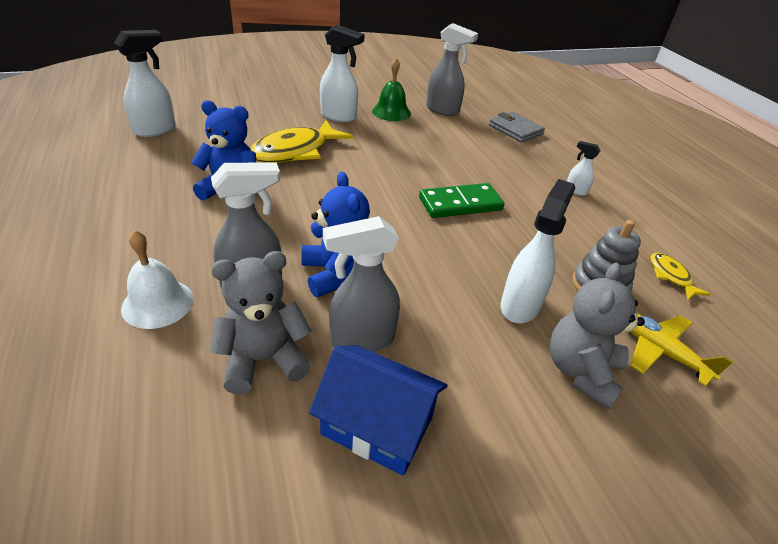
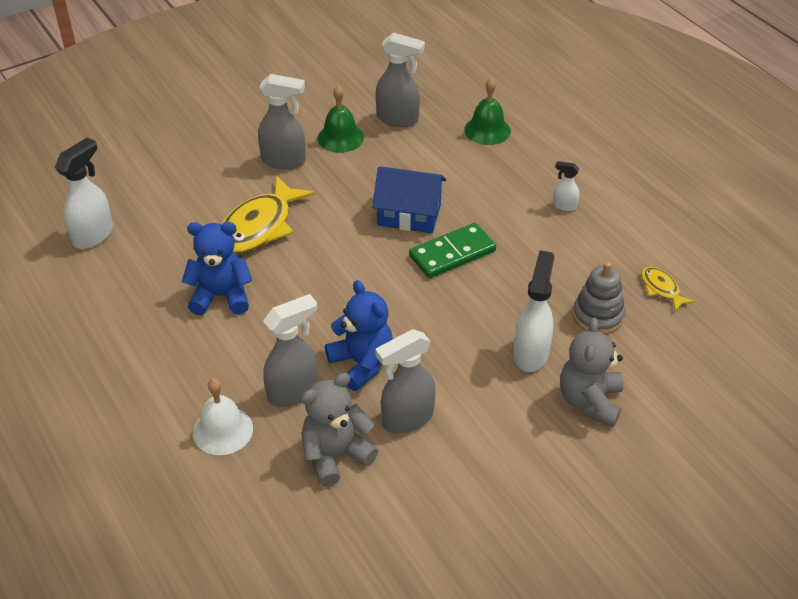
camera: 10 degrees left, 5 degrees up
blue house [309,345,448,475] -> blue house moved to [372,166,446,233]
white spray bottle [320,25,364,122] -> grey spray bottle [258,74,306,169]
grey wallet [489,112,545,142] -> green bell [464,78,511,145]
yellow plane [630,313,733,387] -> none

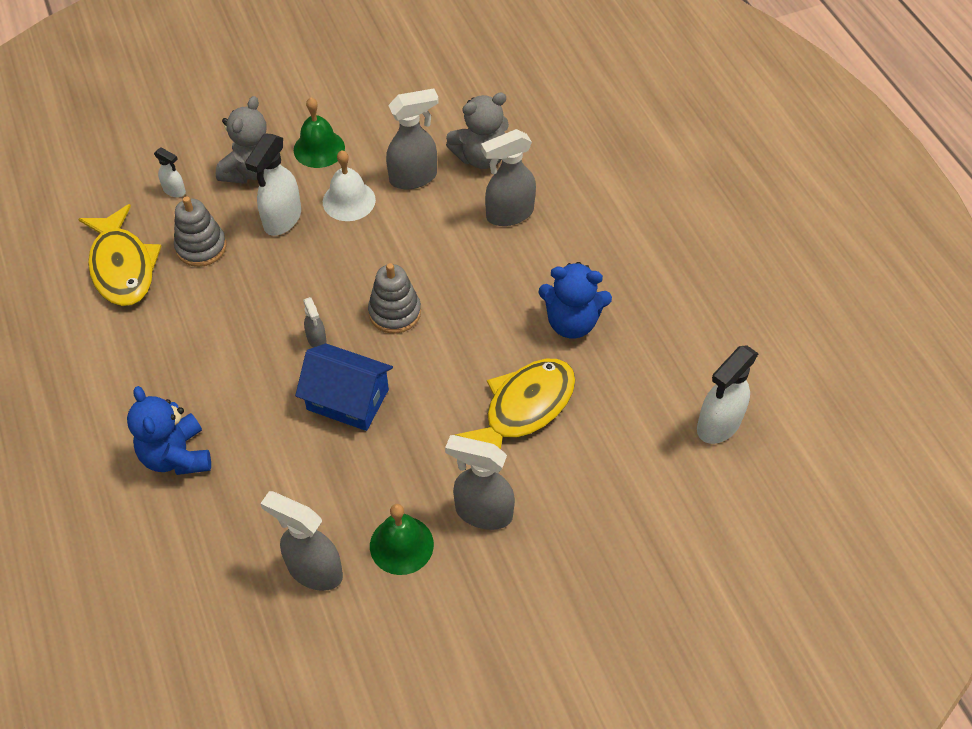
camera: 170 degrees left, 10 degrees up
white bell [193,378,253,455] -> white bell moved to [323,150,376,221]
blue teddy bear [325,280,393,391] -> blue teddy bear moved to [127,386,211,475]
green domino [409,223,496,279] -> grey spray bottle [303,297,326,348]
green bell [464,78,511,145] -> green bell moved to [294,97,345,168]
white spray bottle [553,161,579,211] -> white spray bottle moved to [154,147,186,197]
yellow fish [641,267,695,312] -> yellow fish [78,204,161,306], size x2.05
none -> grey stacking toy [368,263,421,334]

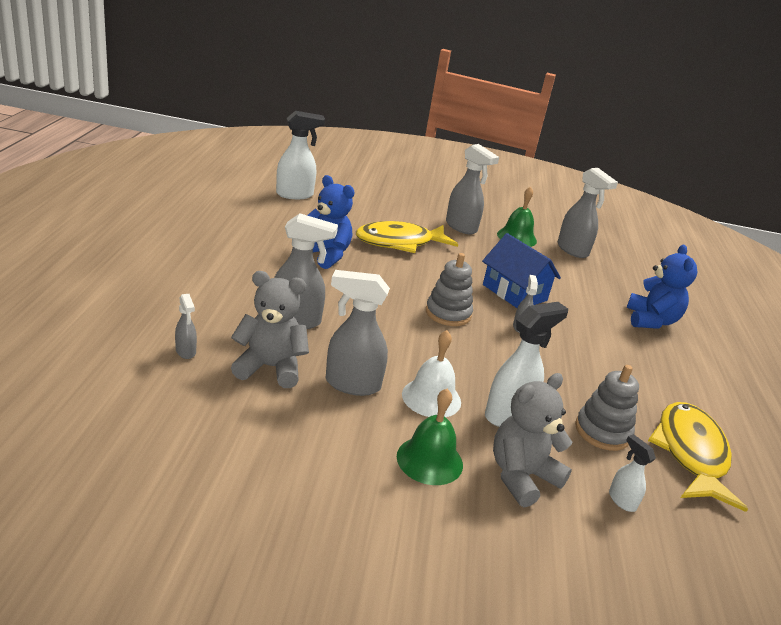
camera: 155 degrees left, 25 degrees down
none -> grey spray bottle [175,294,197,359]

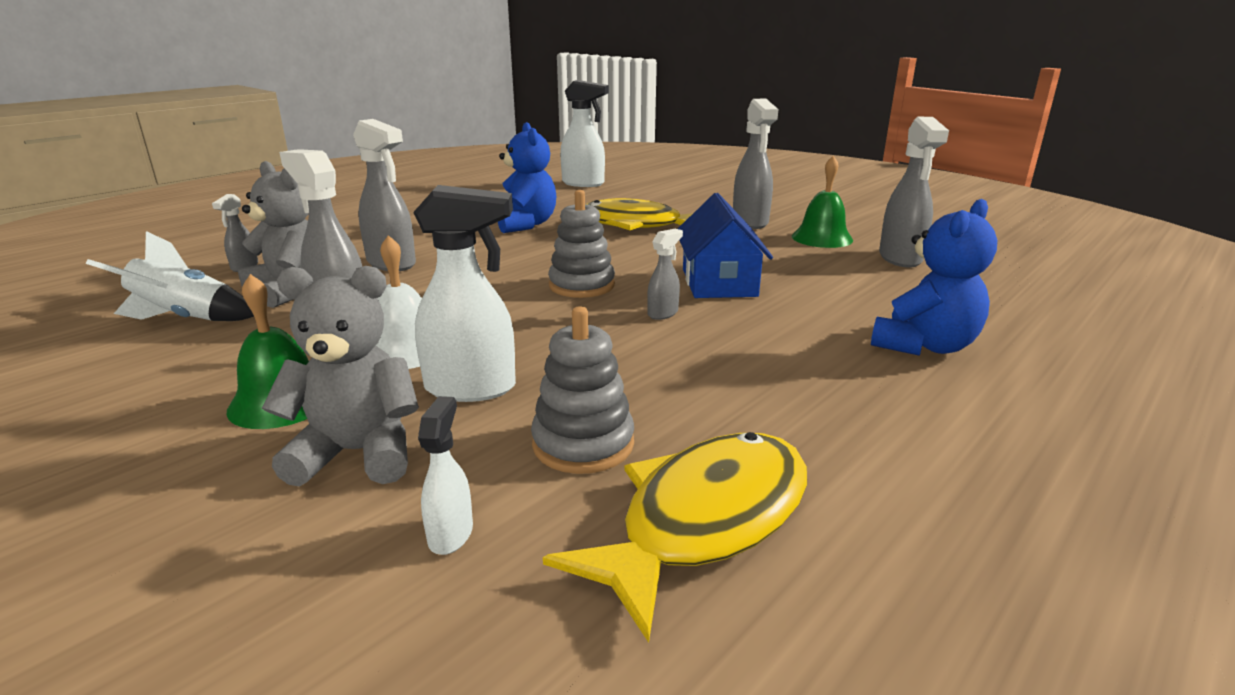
camera: 40 degrees right, 5 degrees down
none -> white rocket [86,231,254,321]

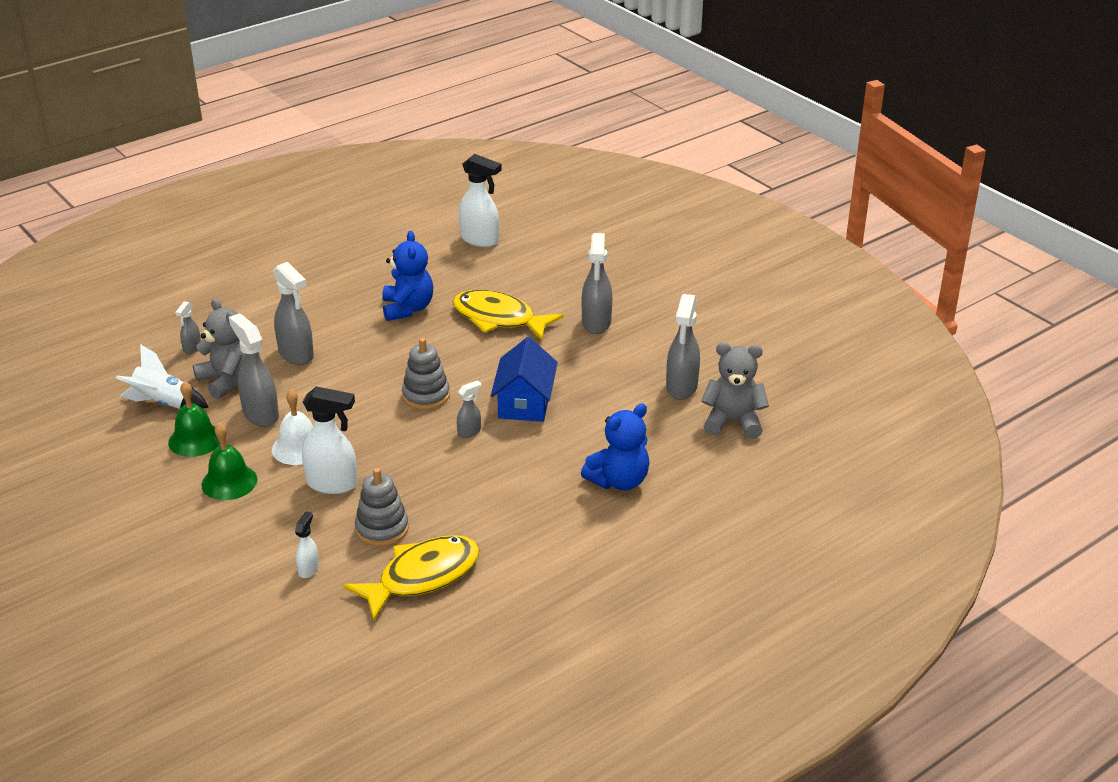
camera: 10 degrees right, 10 degrees up
grey teddy bear [262,266,419,487] -> grey teddy bear moved to [701,343,769,439]
green bell [792,156,853,248] -> green bell moved to [168,382,220,457]

